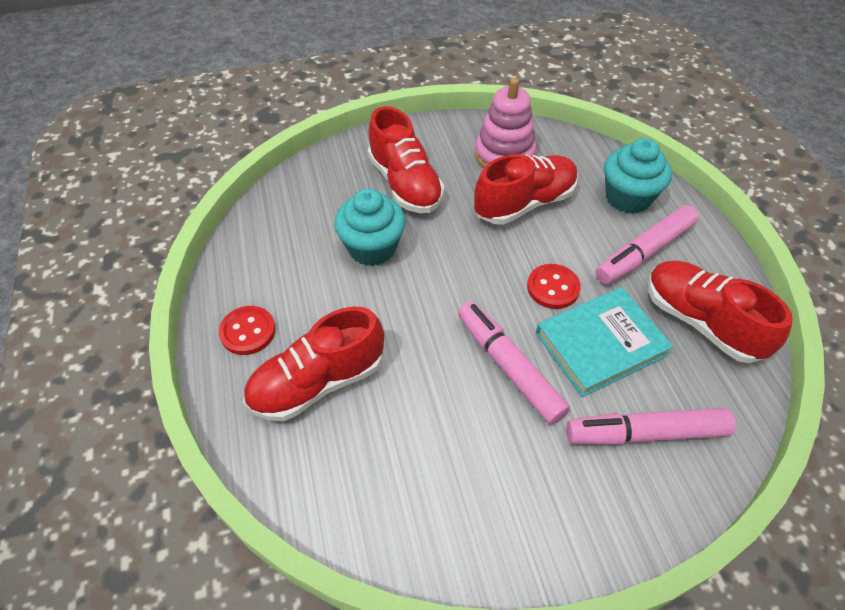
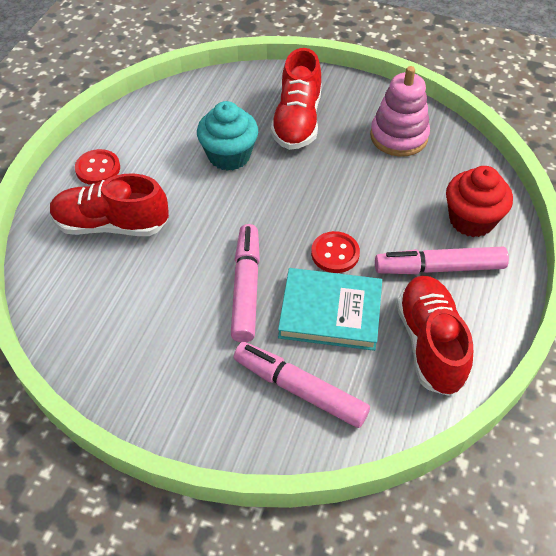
camera: 35 degrees right, 0 degrees up
red shoe [474,154,578,225] -> none
turquoise cupcake [604,138,672,214] -> red cupcake [446,166,513,237]

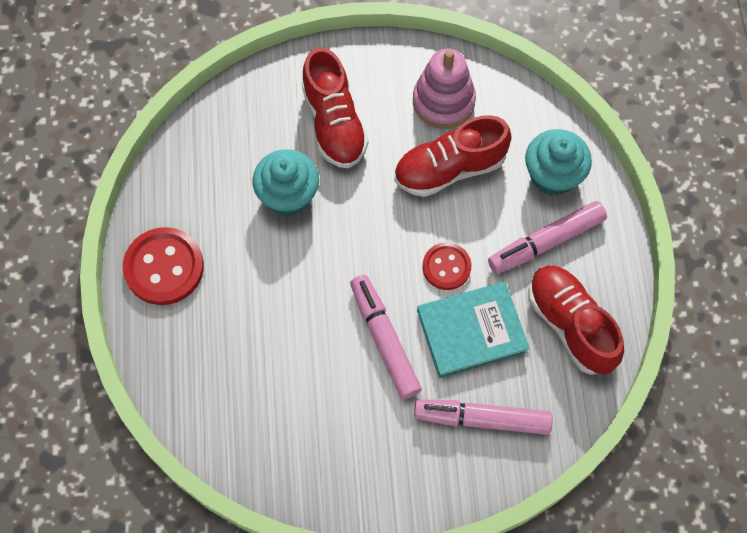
camera: 25 degrees left, 15 degrees up
red shoe [50,173,169,236] -> red shoe moved to [394,115,512,197]
red button [75,149,120,185] -> red button [123,227,204,305], size x1.63
red cupcake [446,166,513,237] -> turquoise cupcake [525,129,592,196]

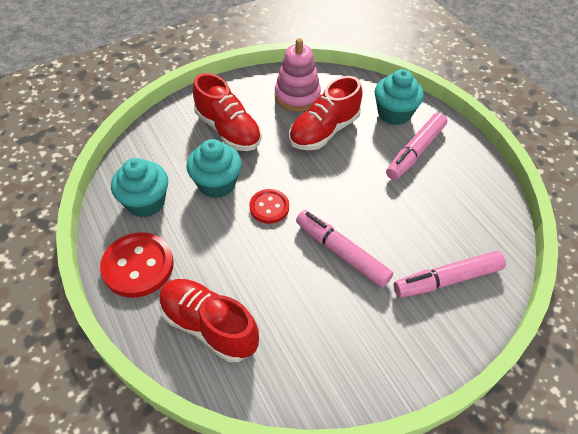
camera: 25 degrees left, 15 degrees down
turquoise book [417,281,530,378] -> none
red button [422,242,471,290] -> red button moved to [249,189,289,224]
red shoe [529,265,624,375] -> red shoe moved to [159,279,259,362]
none -> turquoise cupcake [111,158,168,217]

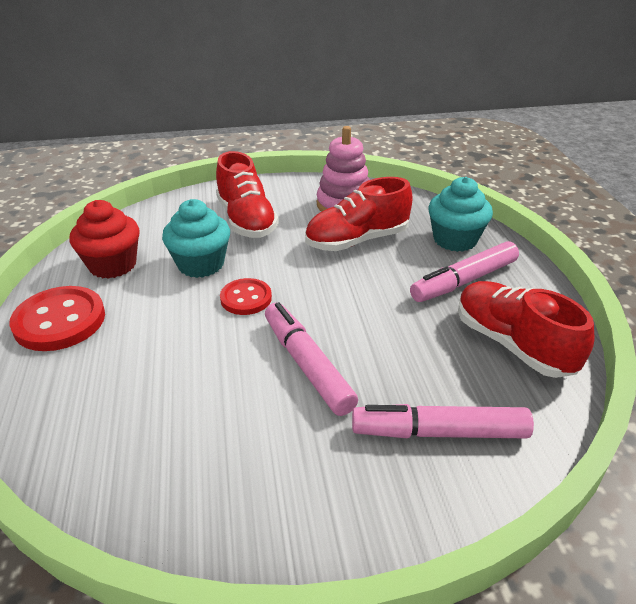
camera: 20 degrees right, 15 degrees down
turquoise cupcake [111,158,168,217] -> red cupcake [69,200,139,279]
red shoe [159,279,259,362] -> red shoe moved to [458,281,594,378]

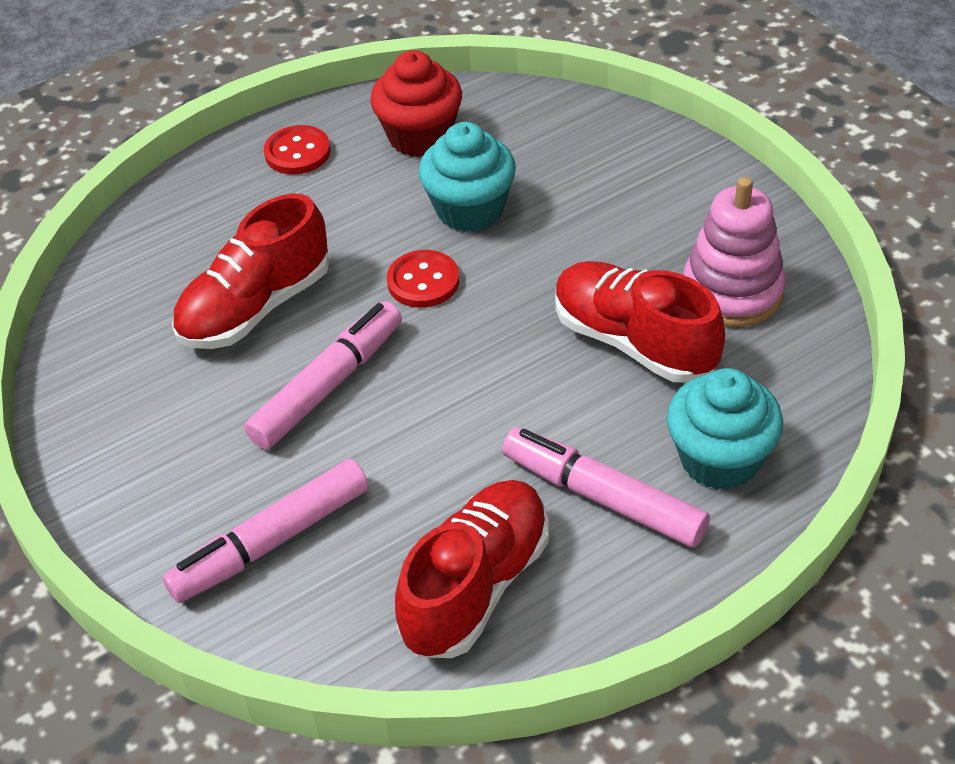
camera: 70 degrees right, 10 degrees up
red button [9,286,105,351] -> red button [264,125,331,175], size x0.61
red shoe [216,151,279,238] -> red shoe moved to [172,193,329,349]
pink marker [352,404,534,439] -> pink marker turned 105 degrees counterclockwise [162,459,369,603]

